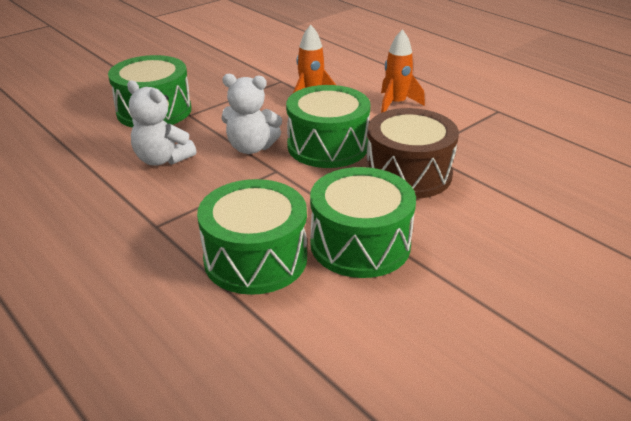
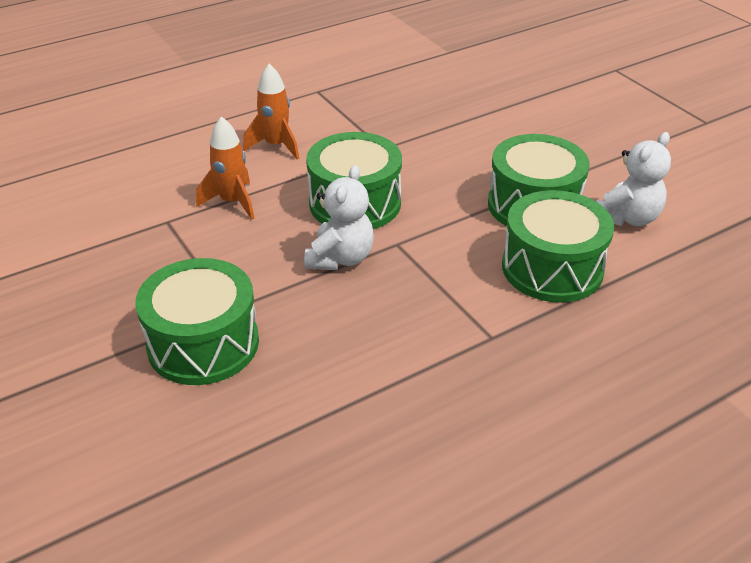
camera: 80 degrees left, 5 degrees up
white teddy bear [127,81,196,166] -> white teddy bear moved to [596,132,671,226]
brown drum [366,108,459,199] -> none

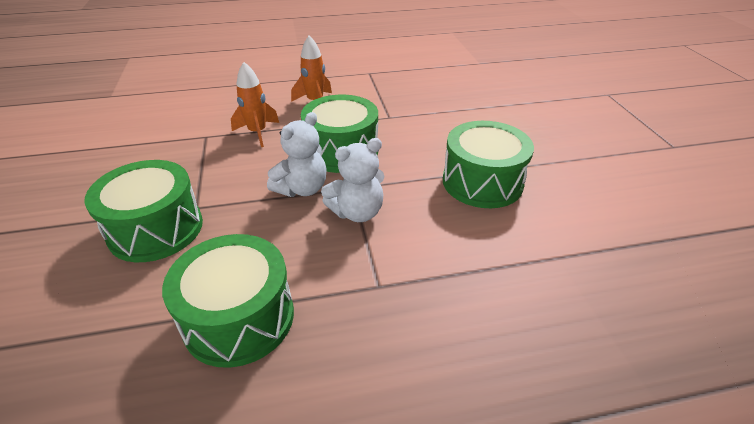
camera: 20 degrees right, 0 degrees up
green drum [502,190,614,302] -> green drum moved to [162,234,294,368]
white teddy bear [596,132,671,226] -> white teddy bear moved to [321,138,385,222]

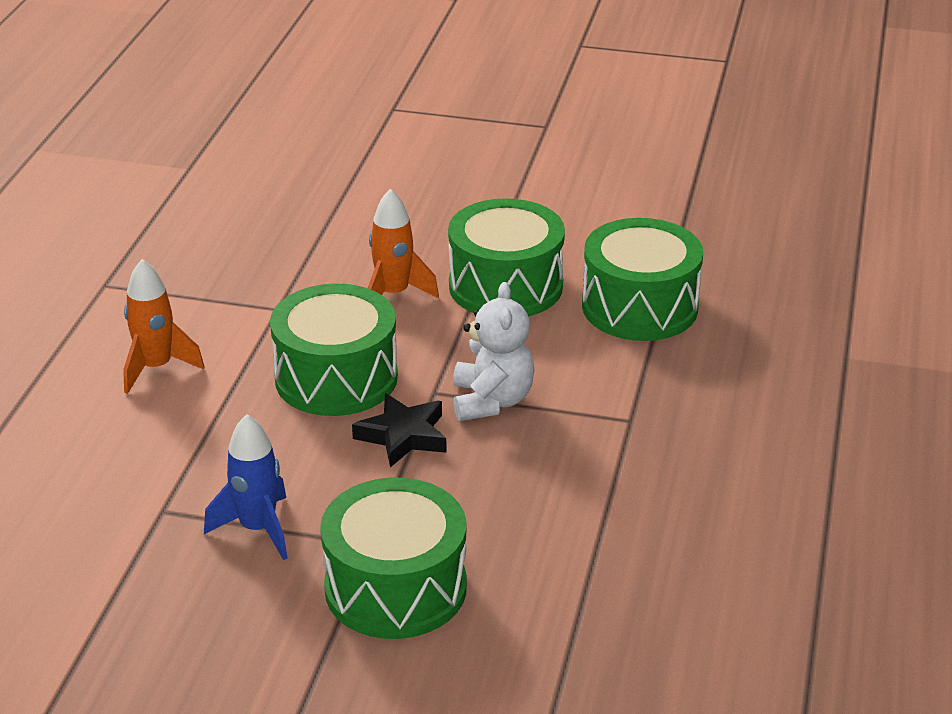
camera: 65 degrees left, 5 degrees down
green drum [162,234,294,368] -> green drum moved to [582,218,703,341]
orange rocket [231,62,279,147] -> orange rocket moved to [368,189,439,298]
white teddy bear [267,112,326,197] -> black star [352,393,447,468]
none -> blue rocket [204,414,288,560]

